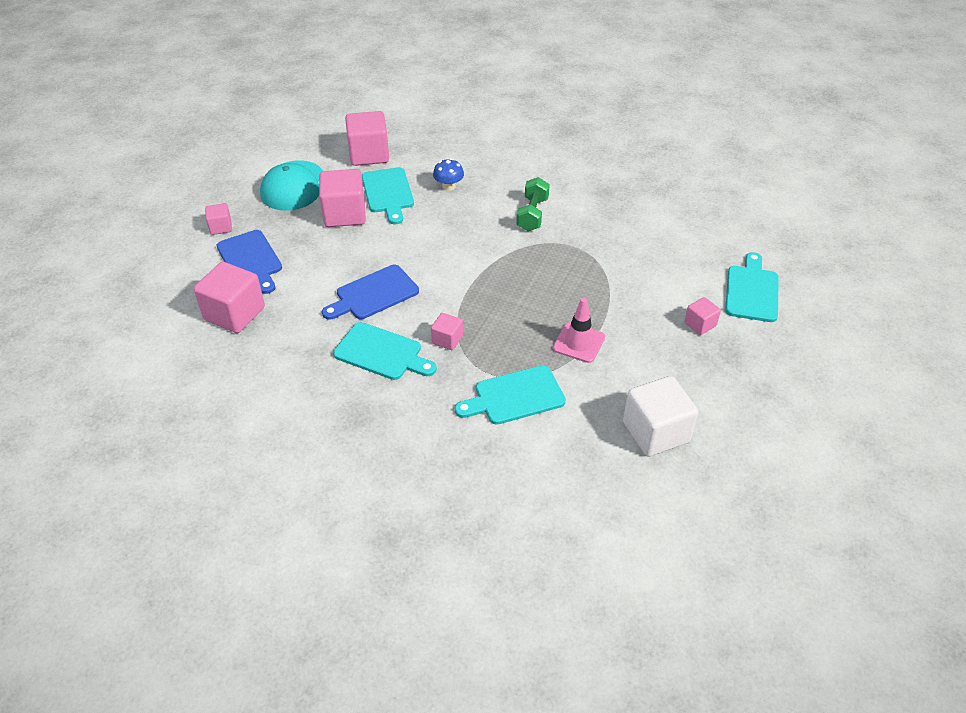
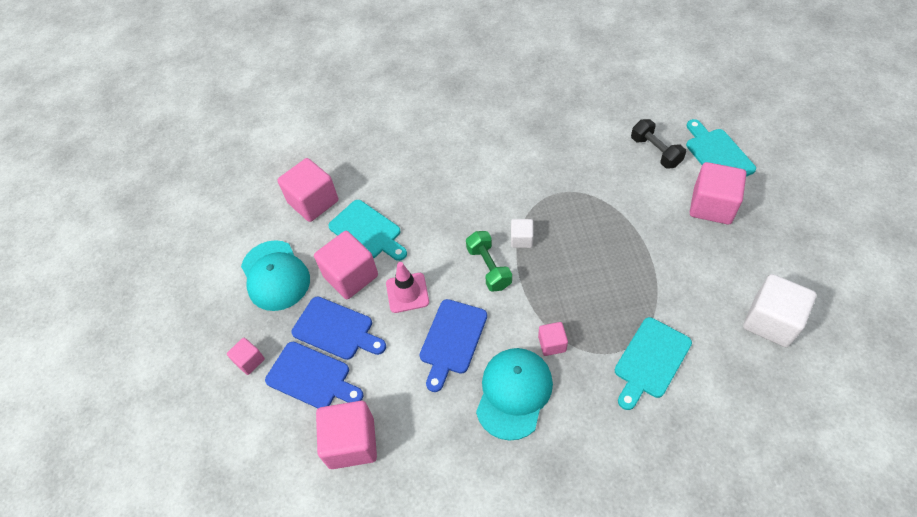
camera: 30 degrees left, 10 degrees up
turquoise cutting board [333,322,437,380] -> turquoise cap [476,348,553,441]
blue mushroom [433,158,464,191] -> none
green dumbbell [516,177,550,231] -> green dumbbell moved to [466,231,512,292]
pink traffic cone [553,298,605,363] -> pink traffic cone moved to [386,262,429,313]
pink cube [684,297,721,335] -> pink cube [690,162,746,224], size x1.93
none -> blue cutting board [291,297,386,360]
none -> white cube [511,219,533,248]
none -> black dumbbell [631,119,686,169]

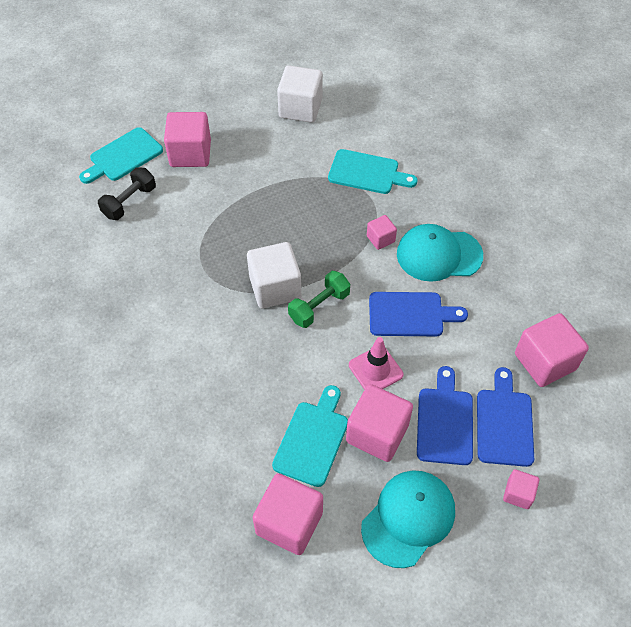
camera: 115 degrees left, 0 degrees up
white cube [511,219,533,248] -> white cube [247,242,301,308], size x1.93

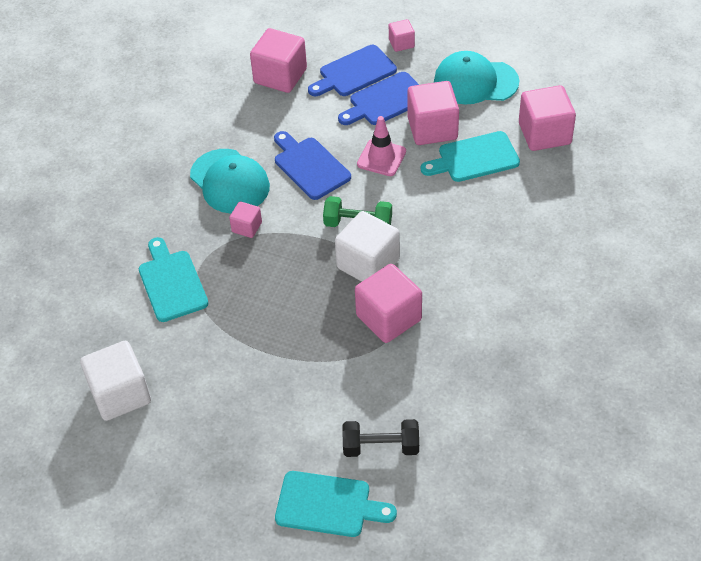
camera: 125 degrees left, 5 degrees down
pink cube [164,112,211,167] -> pink cube moved to [355,264,422,343]

